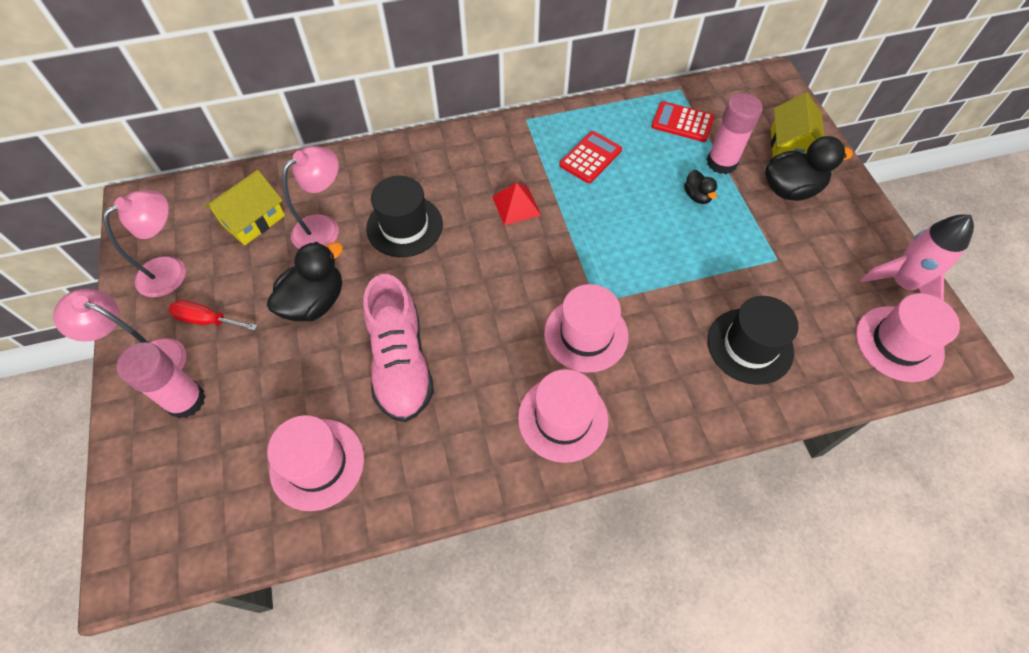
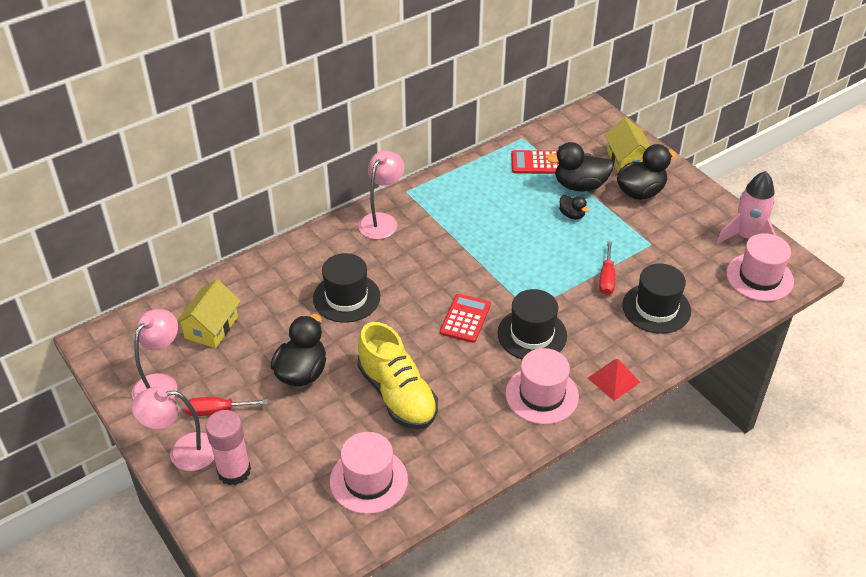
camera: 20 degrees left, 15 degrees down
pink lamp [282,146,339,249] -> pink lamp moved to [358,150,405,239]
pink shoe [363,274,434,422] -> yellow shoe [357,322,438,429]
red pyramid [492,183,541,225] -> red pyramid moved to [588,359,641,401]
pink hat [544,284,629,373] -> black hat [497,289,567,359]
red calculator [559,131,622,183] -> red calculator moved to [440,294,491,343]
pink glue stick [707,93,763,174] -> black duck [546,142,614,191]
none -> red screwdriver [599,241,615,295]

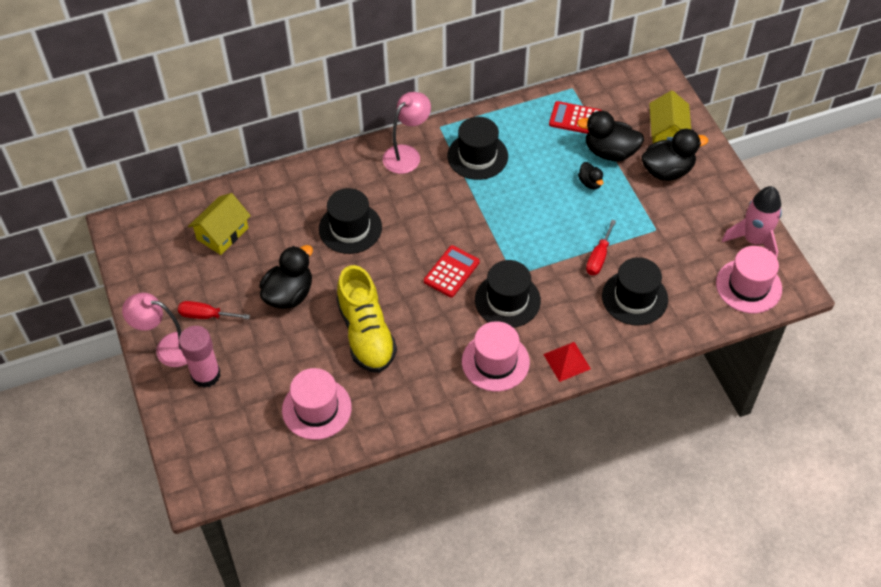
camera: 15 degrees right, 10 degrees up
pink lamp [132,309,178,400] -> none
none -> black hat [447,117,508,180]

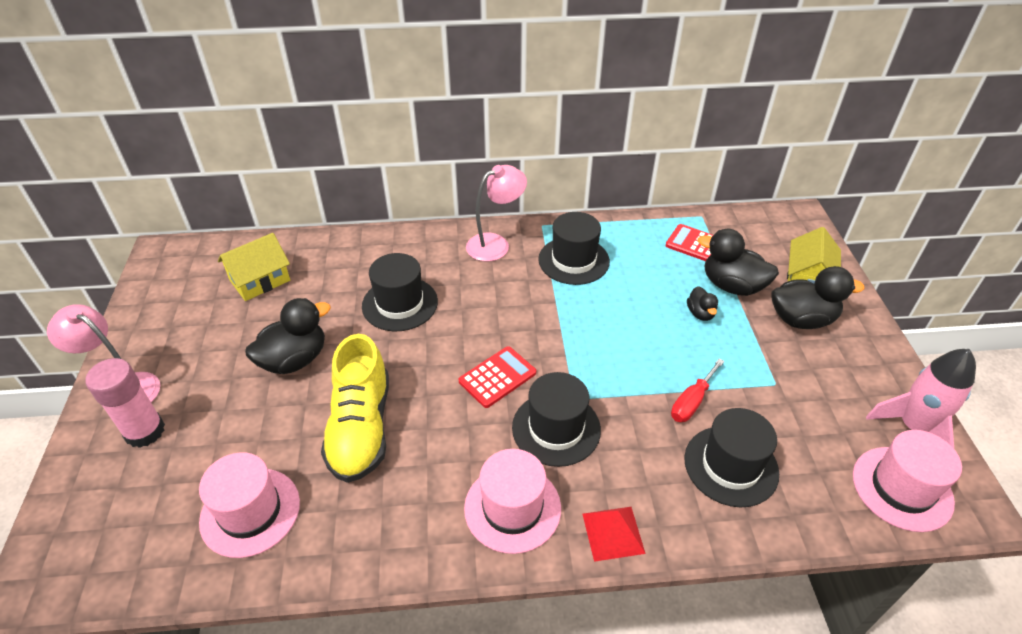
camera: 15 degrees right, 10 degrees down
red screwdriver [178,301,250,319] -> none

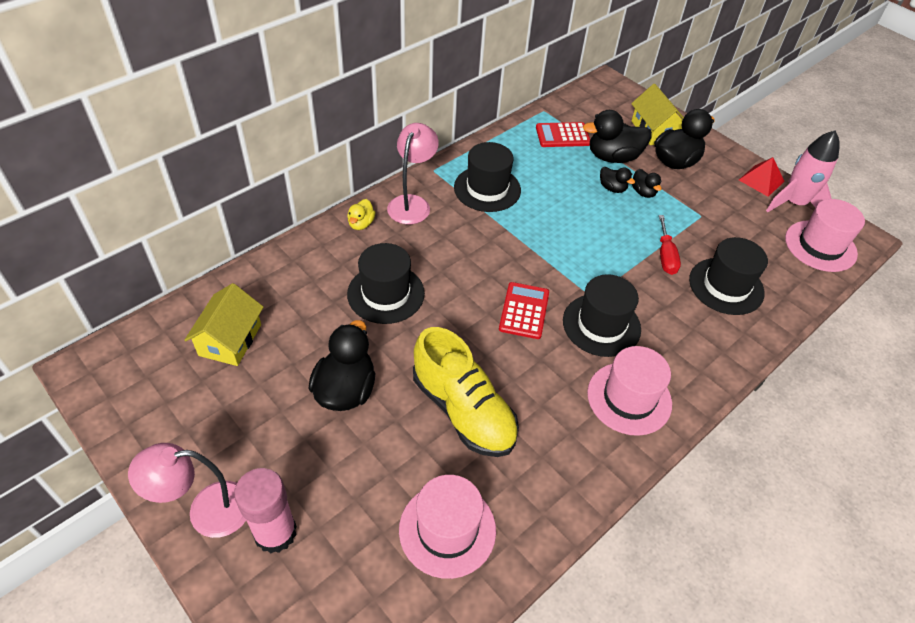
camera: 40 degrees left, 5 degrees up
red pyramid [582,507,646,562] -> red pyramid moved to [739,157,785,197]
none -> yellow duck [347,199,376,230]
none -> black duck [632,169,662,198]

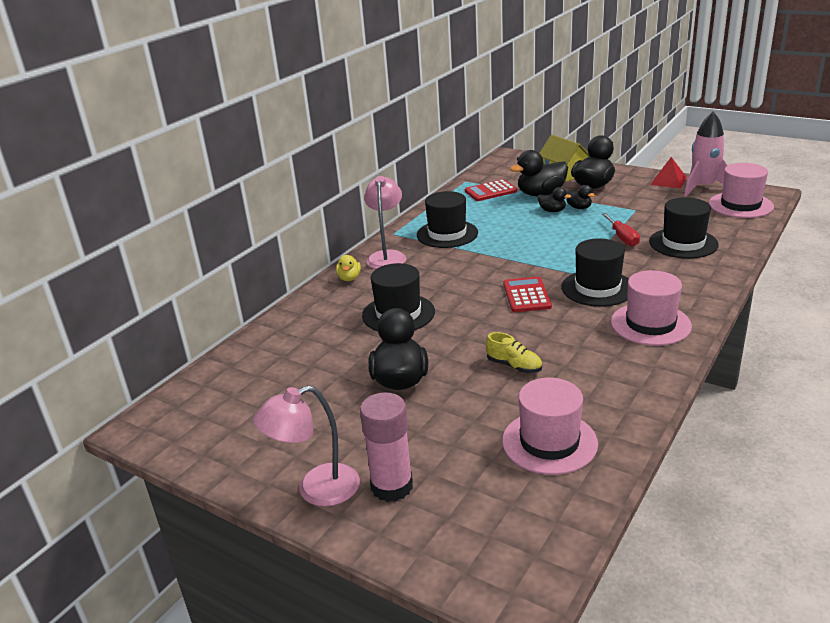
camera: 10 degrees left, 20 degrees down
yellow house [184,283,263,366] -> none
yellow shoe [413,327,519,457] -> yellow shoe [486,332,542,373], size x0.47

